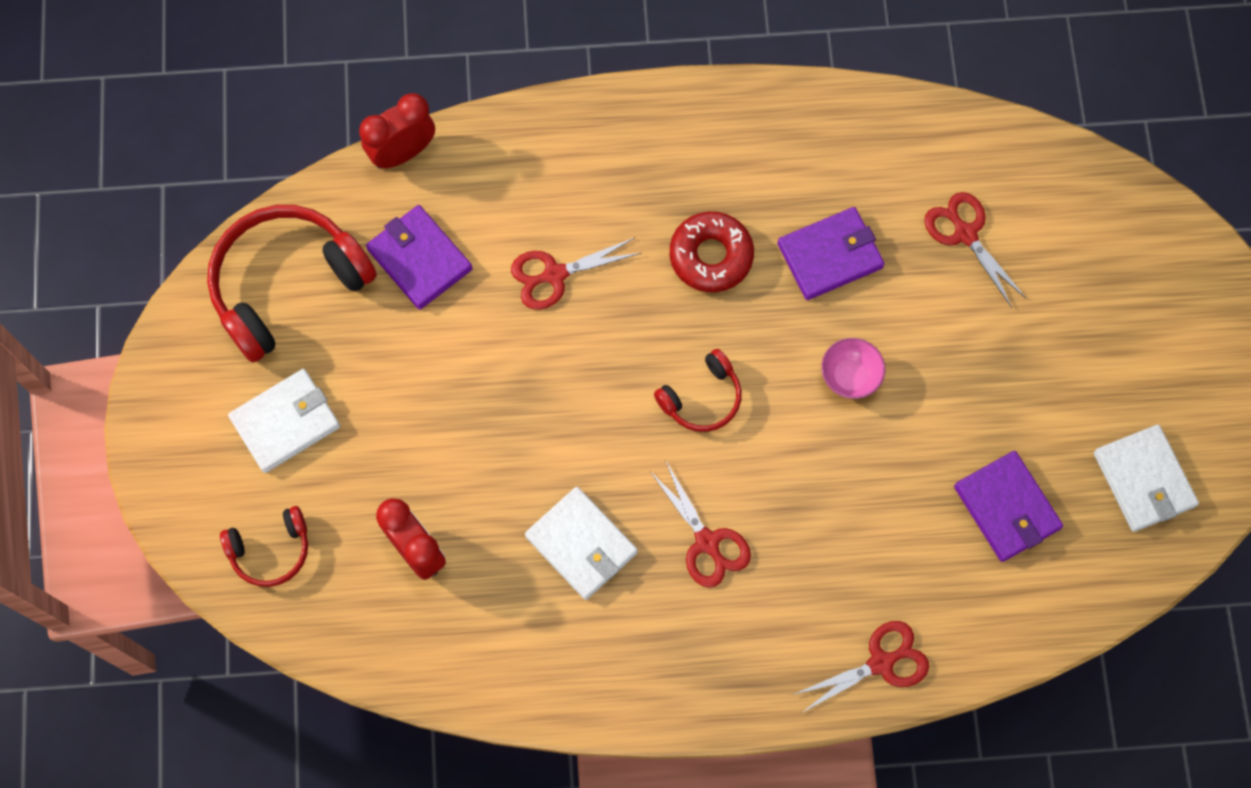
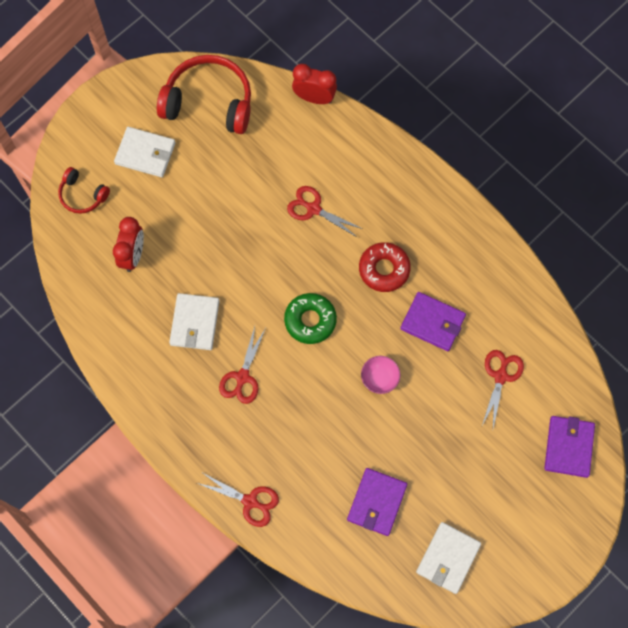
camera: 50 degrees right, 0 degrees up
purple wallet [366,205,472,310] -> purple wallet moved to [544,416,595,478]
red headphones [654,349,741,432] -> green donut [284,293,337,344]

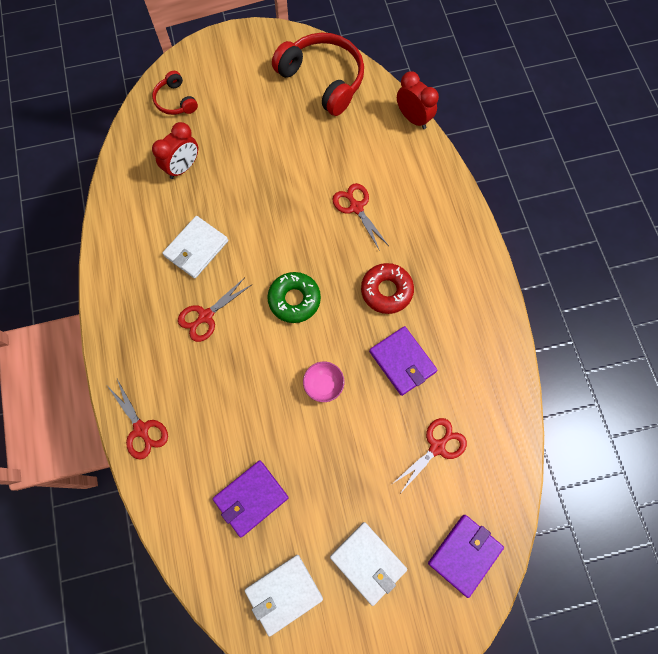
camera: 30 degrees right, 0 degrees up
white wallet [114,127,176,177] -> white wallet moved to [330,522,407,606]

